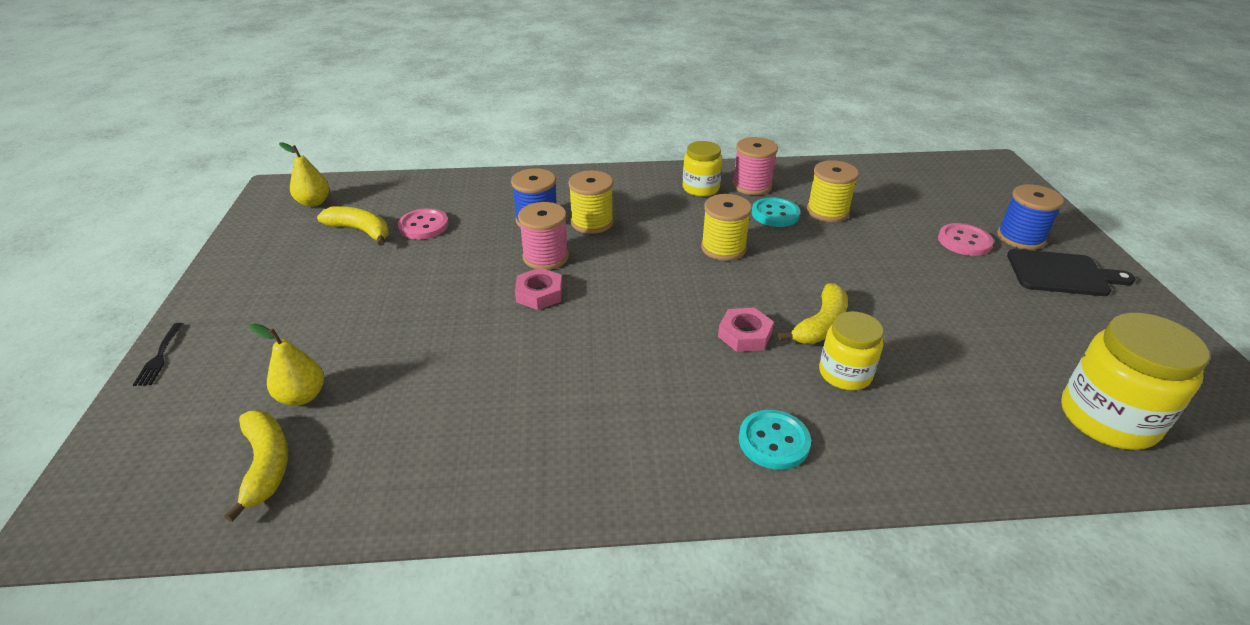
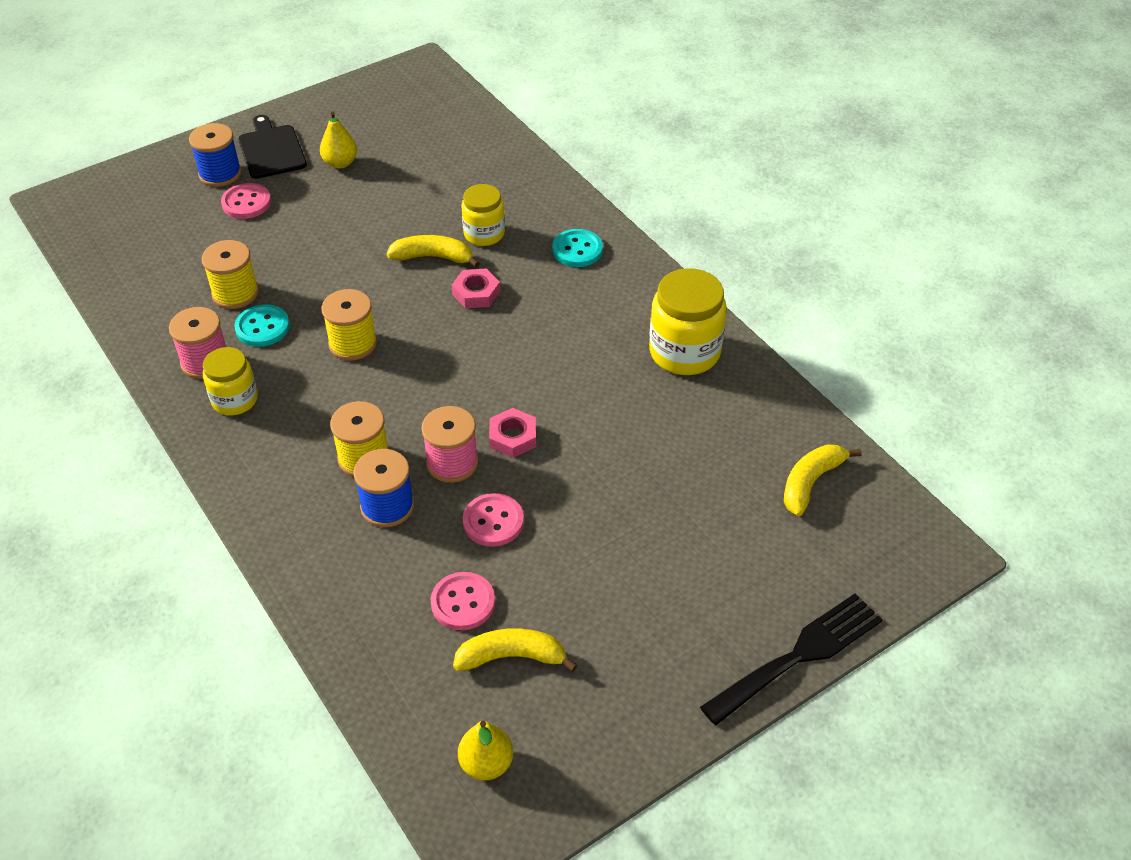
camera: 120 degrees left, 10 degrees up
black fork [133,323,183,386] -> black fork [700,593,883,726], size x2.24
yellow pear [250,323,324,406] -> yellow pear moved to [320,111,357,169]
yellow banana [317,206,389,246] -> yellow banana turned 90 degrees clockwise [453,628,578,672]
yellow jar [1061,313,1210,450] -> yellow jar moved to [649,268,727,375]
none -> pink button [463,493,524,547]

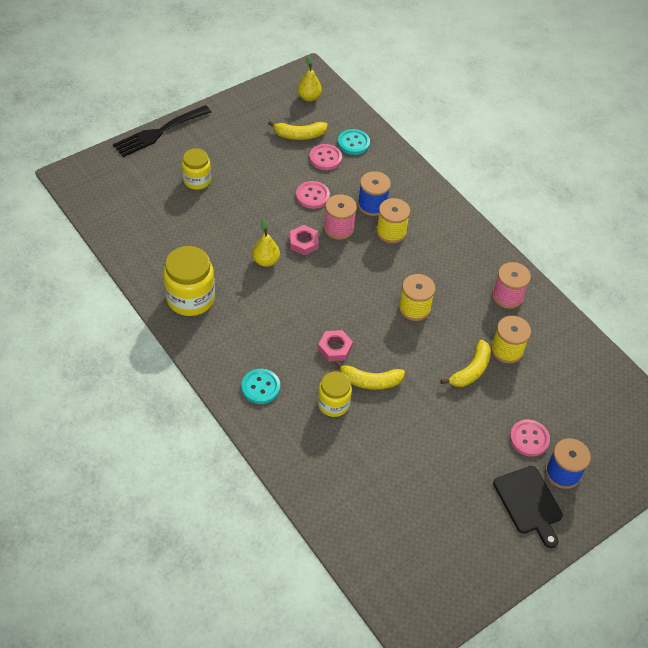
camera: 175 degrees right, 5 degrees up
yellow jar [203,347,258,416] -> yellow jar moved to [182,148,211,190]
turquoise button [234,304,290,347] -> turquoise button moved to [338,129,370,155]
yellow pear [320,111,357,169] -> yellow pear moved to [252,219,280,267]
yellow banana [784,444,861,516] -> yellow banana moved to [441,340,491,387]

